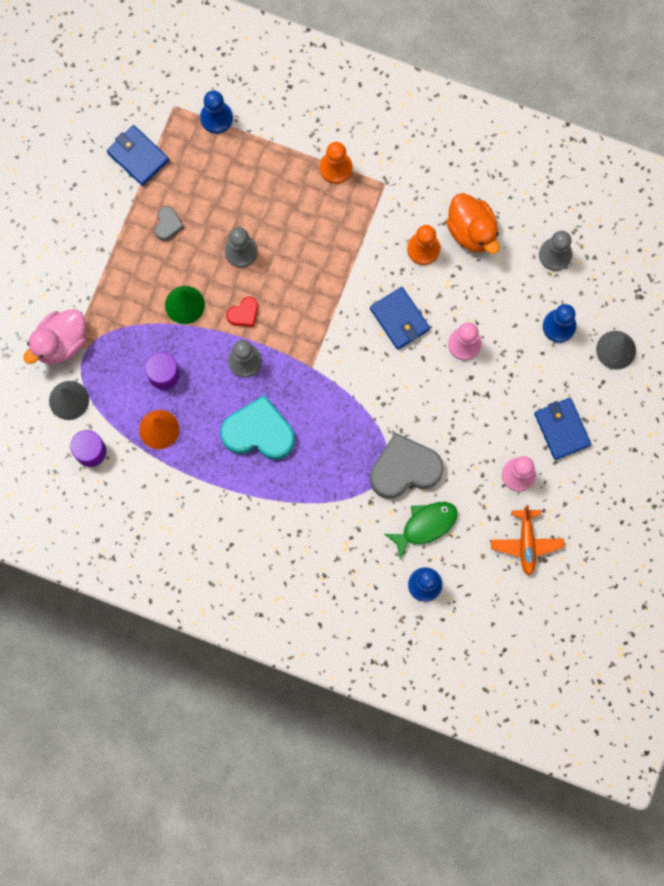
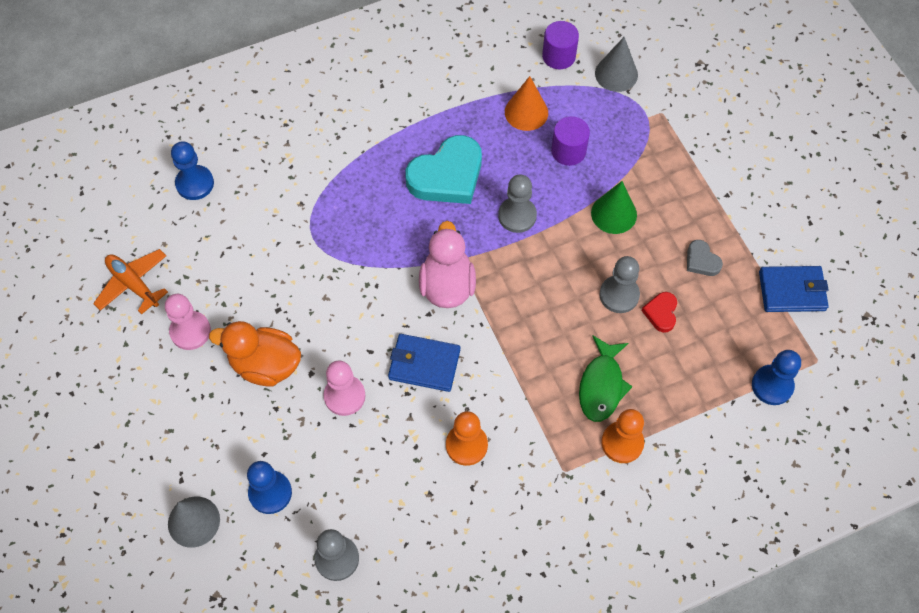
camera: 135 degrees right, 15 degrees down
pink duck [23,309,86,364] -> pink duck moved to [419,221,476,308]
red heart [227,297,258,327] -> red heart moved to [642,292,677,332]
grey heart [370,433,444,498] -> none
green fish [384,502,458,559] -> green fish moved to [579,335,633,422]
orange duck [446,193,500,254] -> orange duck moved to [209,321,301,386]
blue wallet [534,398,591,460] -> none

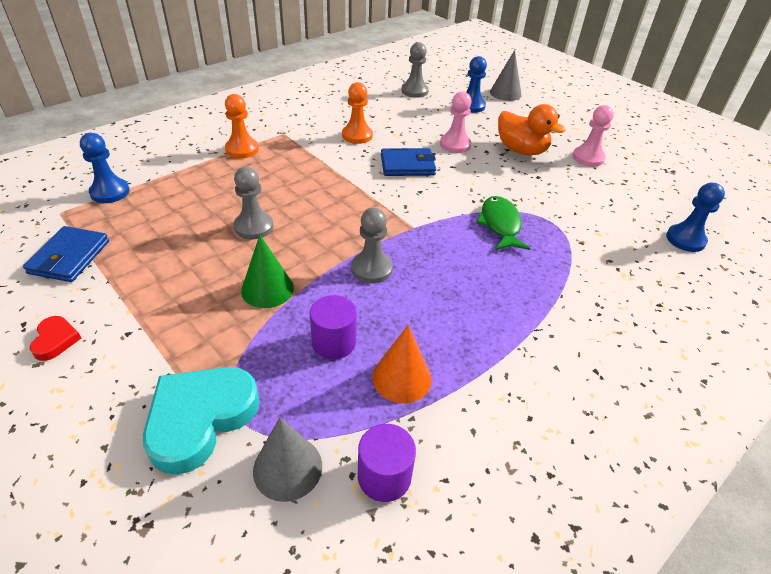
camera: 160 degrees right, 20 degrees down
orange plane [93,249,168,314] -> none
orange duck [209,321,301,386] -> orange duck turned 45 degrees clockwise [498,104,566,155]
turquoise heart [405,135,482,204] -> turquoise heart moved to [143,367,260,475]
pink duck [419,221,476,308] -> none
green fish [579,335,633,422] -> green fish moved to [476,196,530,250]
red heart [642,292,677,332] -> red heart moved to [30,316,81,361]
grey heart [687,240,723,276] -> none
blue wallet [759,266,829,312] -> blue wallet turned 60 degrees counterclockwise [23,226,109,282]

